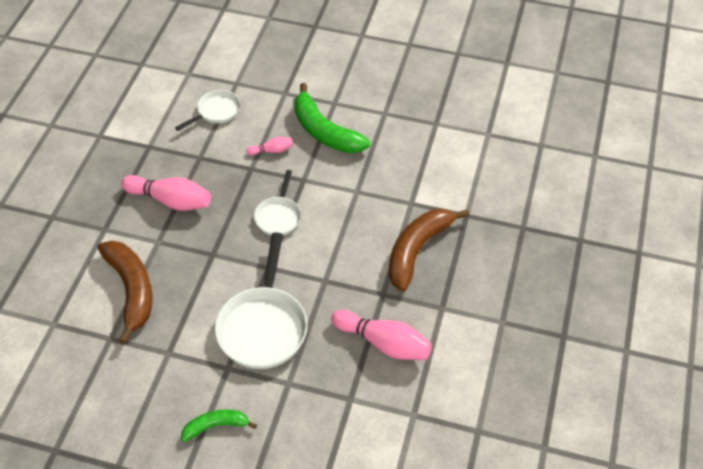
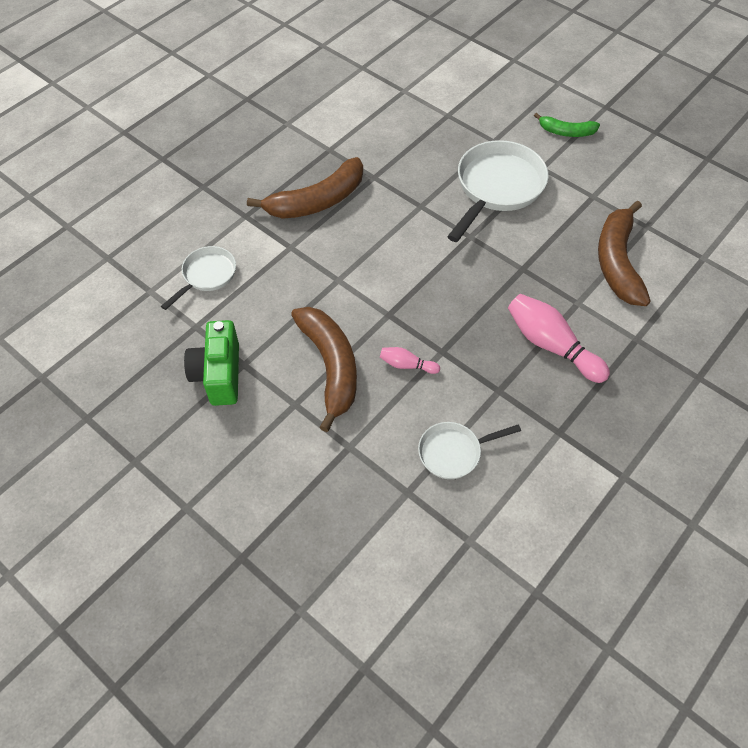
camera: 155 degrees left, 5 degrees up
white pan [254,170,301,236] -> white pan moved to [161,246,236,310]
green banana [294,83,370,153] -> brown banana [291,307,357,432]
pink bowling pin [331,310,432,360] -> none
none -> green camera [184,320,239,406]

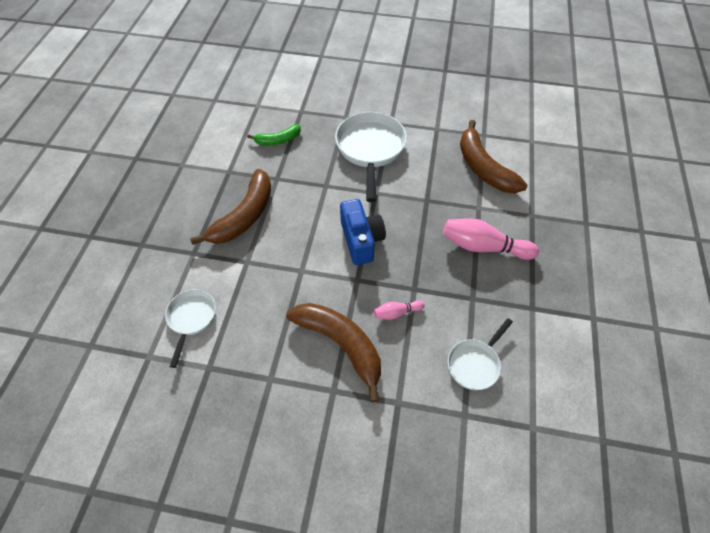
camera: 30 degrees left, 0 degrees up
green camera [184,320,239,406] -> none
green banana [534,113,600,137] -> green banana moved to [247,124,301,145]
none -> blue camera [340,199,386,265]

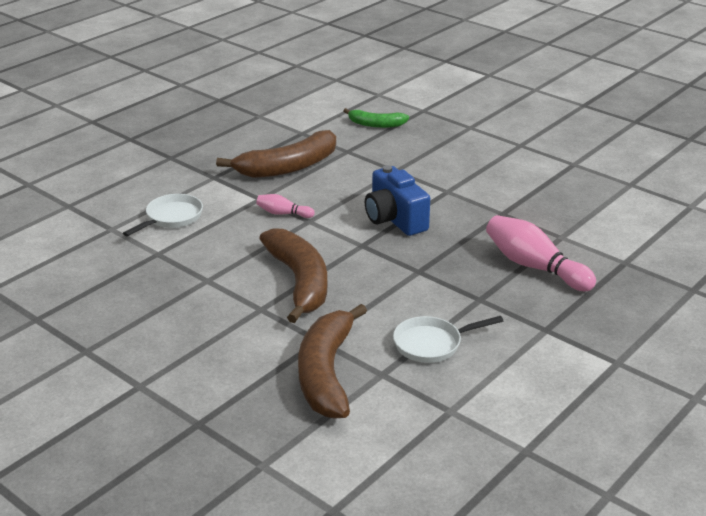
camera: 30 degrees right, 25 degrees down
white pan [335,112,407,202] -> none
blue camera [340,199,386,265] -> blue camera turned 135 degrees clockwise [365,165,430,236]
pink bowling pin [374,301,424,320] -> pink bowling pin moved to [256,194,315,218]
brown banana [460,120,527,193] -> brown banana moved to [298,304,367,419]

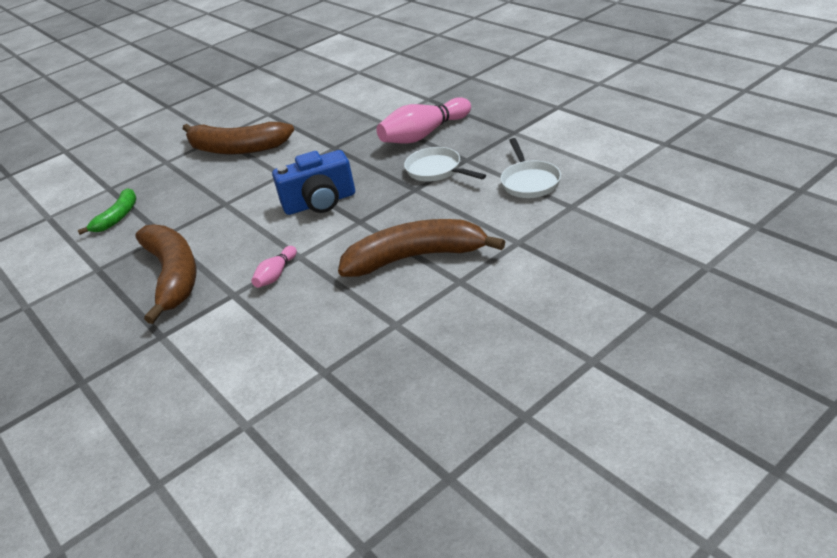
camera: 75 degrees left, 5 degrees up
white pan [123,194,203,236] -> white pan moved to [404,147,486,182]
brown banana [298,304,367,419] -> brown banana moved to [183,122,294,154]

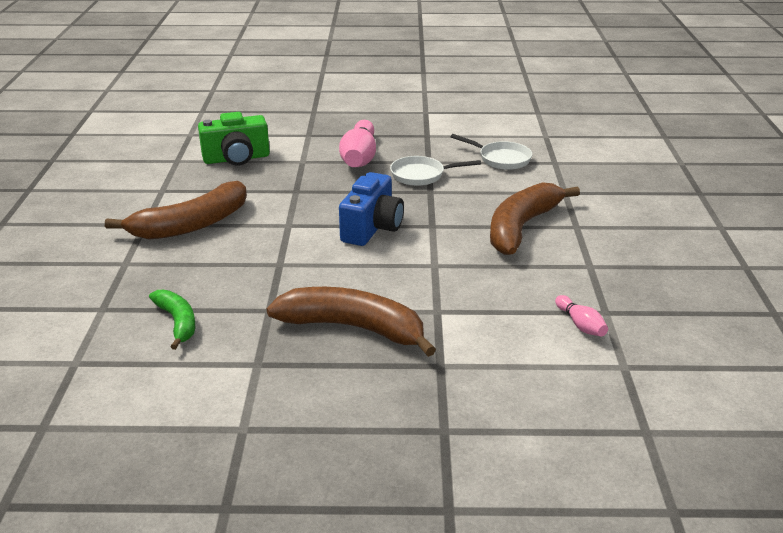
camera: 55 degrees left, 5 degrees down
pink bowling pin [251,246,297,288] -> pink bowling pin moved to [555,295,608,337]
none -> green camera [198,112,270,166]

